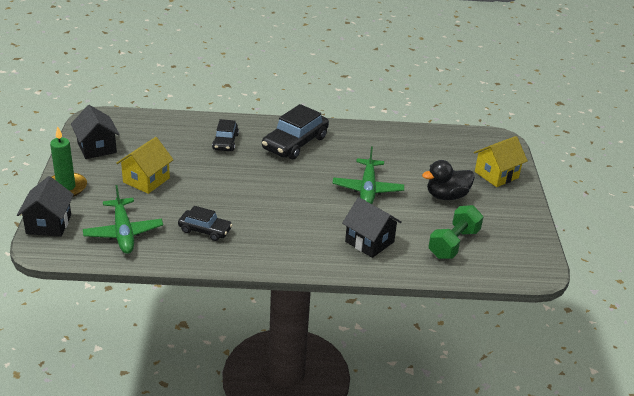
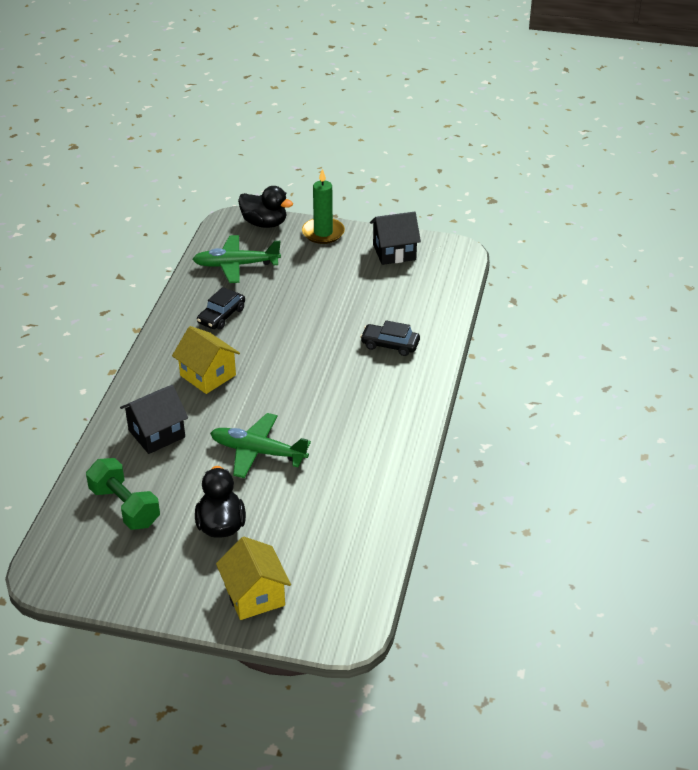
camera: 105 degrees right, 5 degrees up
black house [17,176,74,237] -> black duck [238,186,293,228]
yellow house [117,137,174,194] -> yellow house moved to [172,326,240,394]
black car [262,104,329,159] -> none

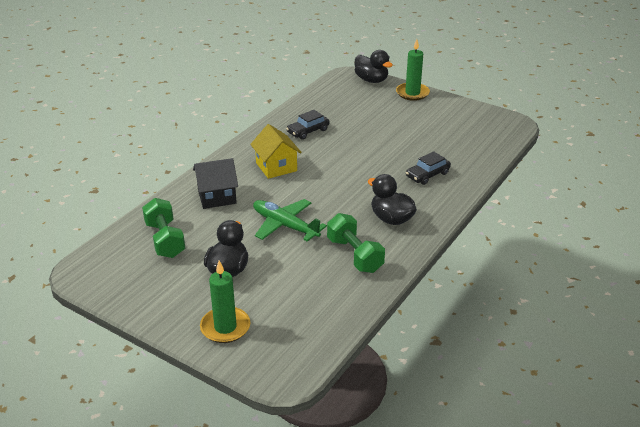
camera: 20 degrees right, 5 degrees down
green plane [192,235,281,283] -> none
yellow house [216,537,291,620] -> green candle [200,261,250,343]
black car [360,320,420,356] -> black car turned 75 degrees counterclockwise [406,151,451,185]
black house [370,211,421,265] -> none
none -> green dumbbell [327,213,385,273]
none -> black duck [368,174,417,225]

